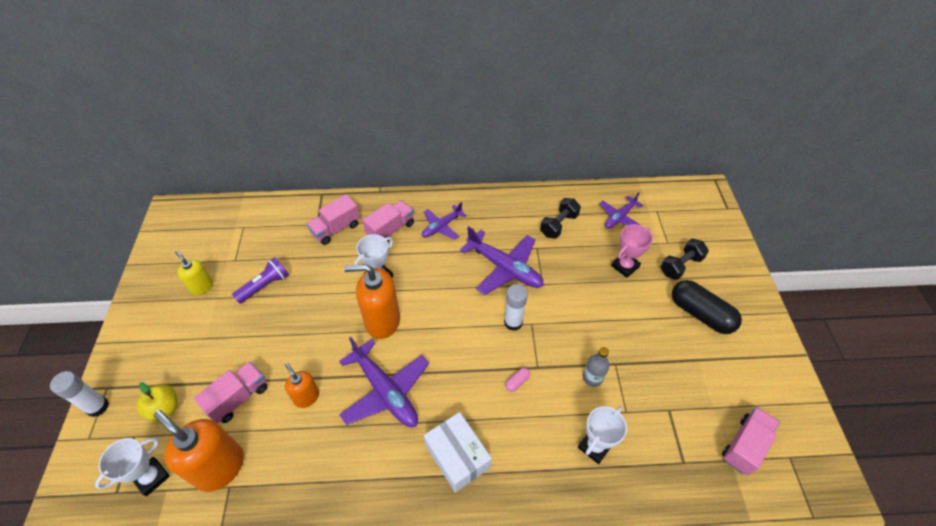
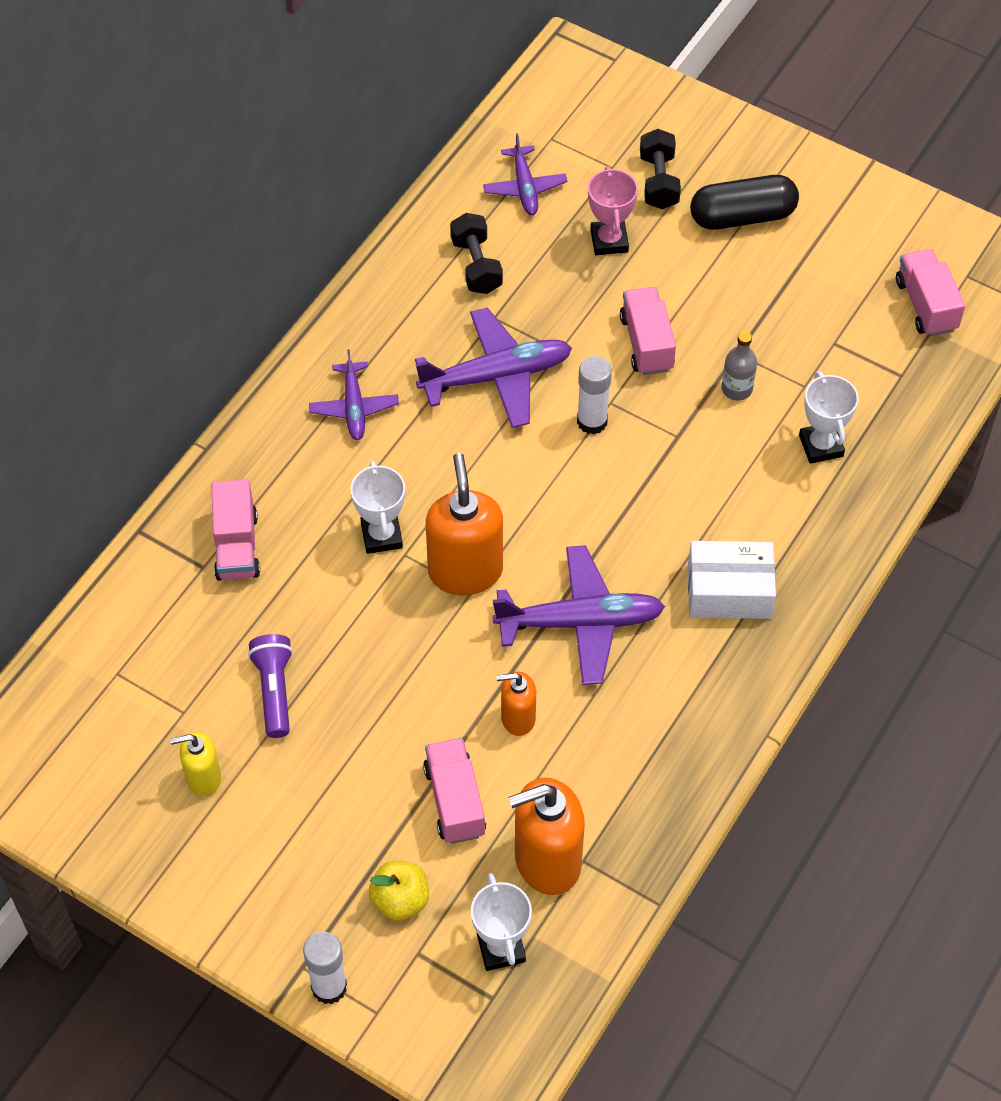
camera: 55 degrees left, 5 degrees up
orange soap dispenser [344,264,400,339] -> orange soap dispenser turned 135 degrees clockwise [426,453,503,595]
pink truck [363,200,414,242] -> pink truck moved to [620,287,676,375]
pink capsule [505,367,530,392] -> none

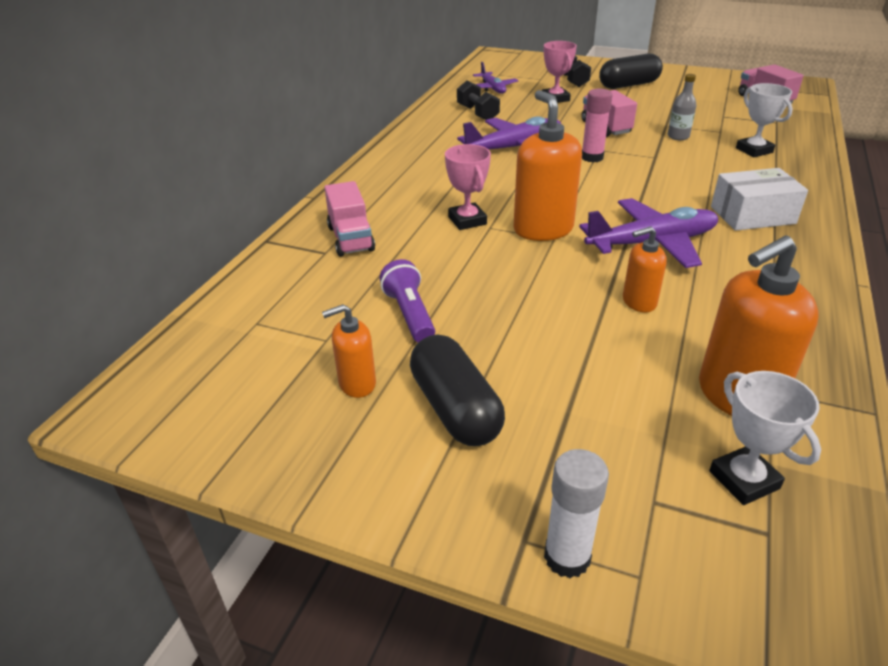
camera: 10 degrees left, 20 degrees down
yellow soap dispenser [170,732,221,796] -> orange soap dispenser [322,304,376,398]
purple plane [309,349,399,440] -> none
white trophy [351,461,405,554] -> pink trophy [445,144,491,230]
yellow apple [369,861,429,920] -> none
pink truck [423,738,486,844] -> none
white glue stick [577,356,612,434] -> pink glue stick [582,88,613,162]
none -> black capsule [410,335,505,446]

